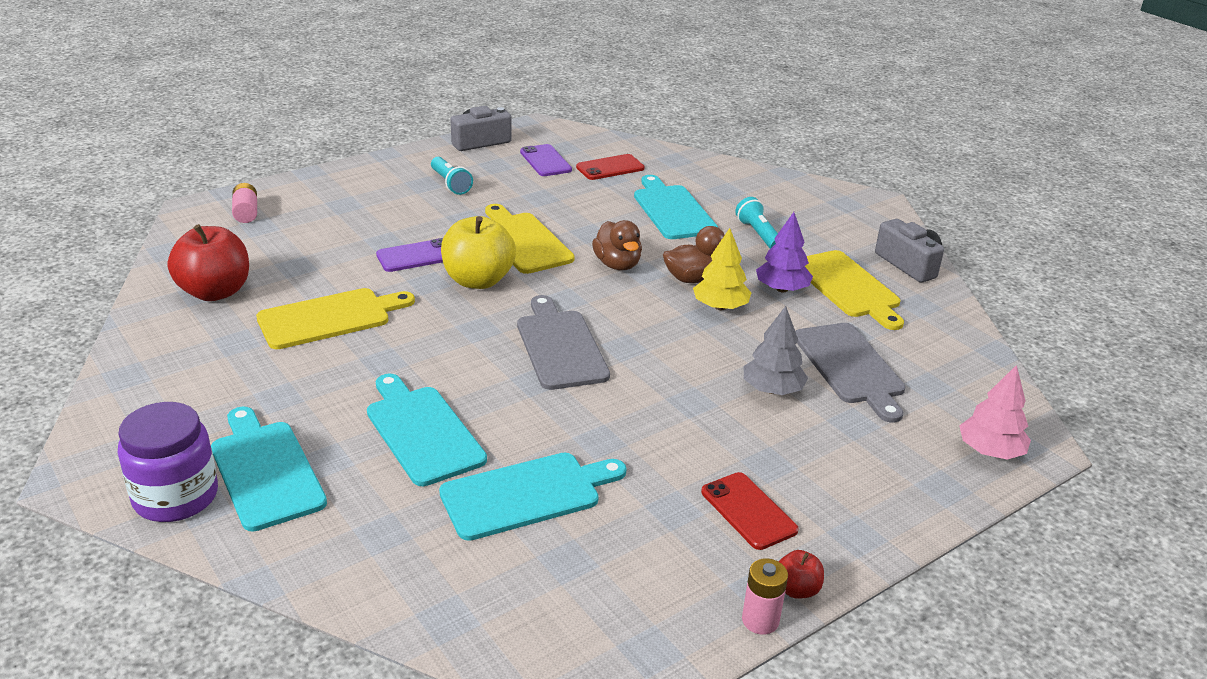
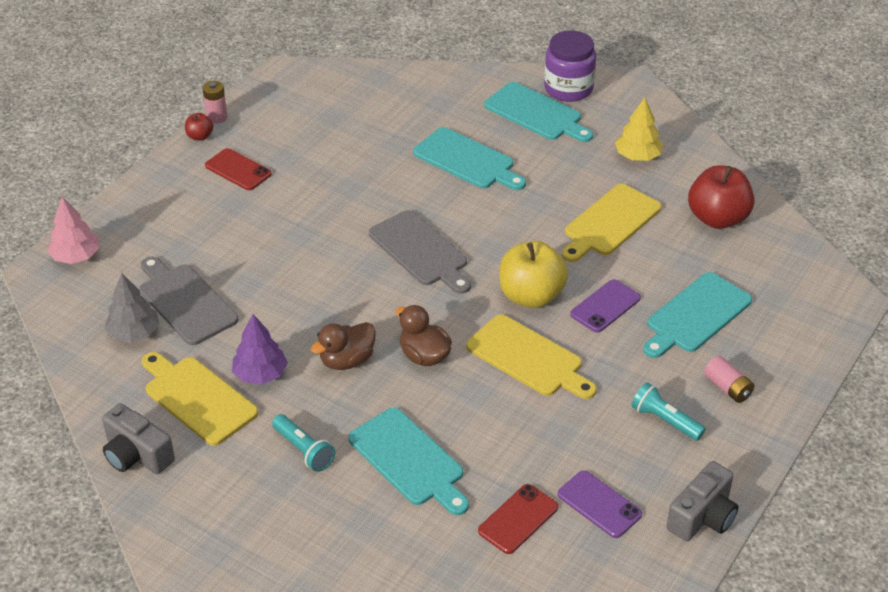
camera: 160 degrees right, 10 degrees up
pink battery [232,183,257,223] -> pink battery moved to [704,356,755,403]
turquoise cutting board [439,453,627,541] -> turquoise cutting board moved to [643,272,752,358]
yellow tree [693,228,751,310] -> yellow tree moved to [615,97,663,161]
grey tree [744,306,808,395] -> grey tree moved to [104,273,159,342]

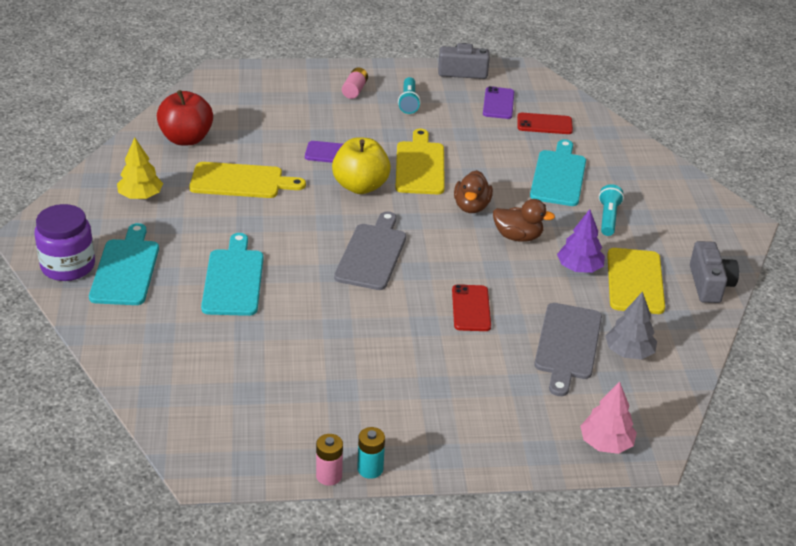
camera: 130 degrees left, 5 degrees down
red apple [185,113,213,141] -> turquoise battery [357,427,385,479]
red phone [205,148,272,190] -> red phone moved to [452,284,491,331]
turquoise cutting board [643,272,752,358] -> none

